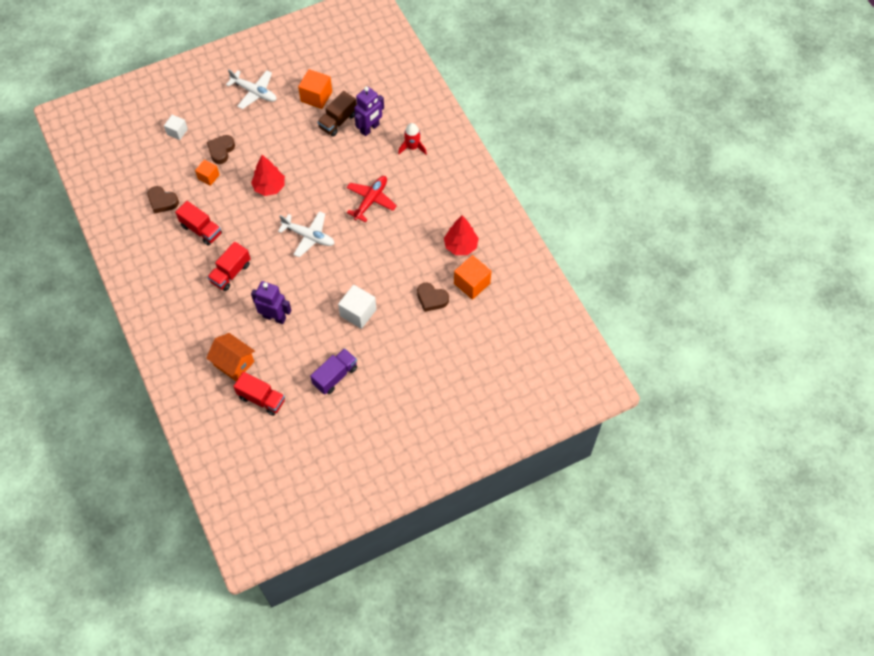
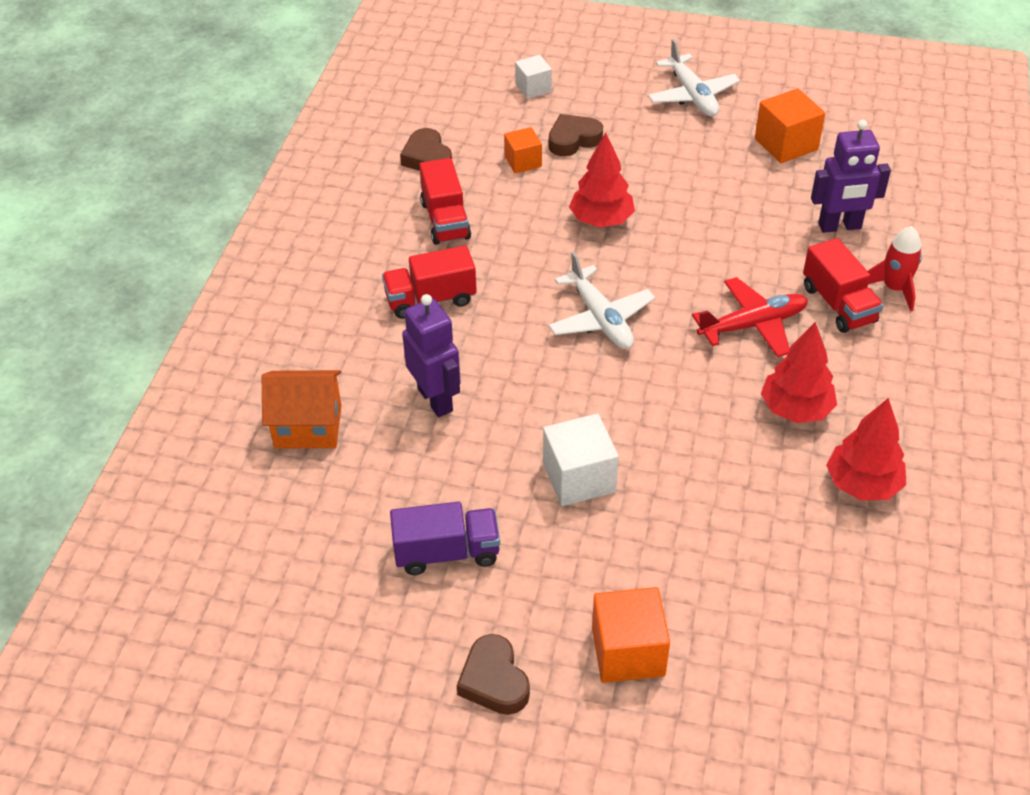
camera: 40 degrees right, 15 degrees down
orange house [206,333,255,381] -> orange house turned 75 degrees counterclockwise [262,370,342,449]
red truck [233,372,285,416] -> red truck moved to [803,238,883,333]
brown truck [317,91,357,137] -> none
brown heart [417,282,449,312] -> brown heart moved to [457,634,530,715]
orange cube [454,255,491,300] -> orange cube moved to [592,587,670,683]
none -> red tree [761,322,837,423]

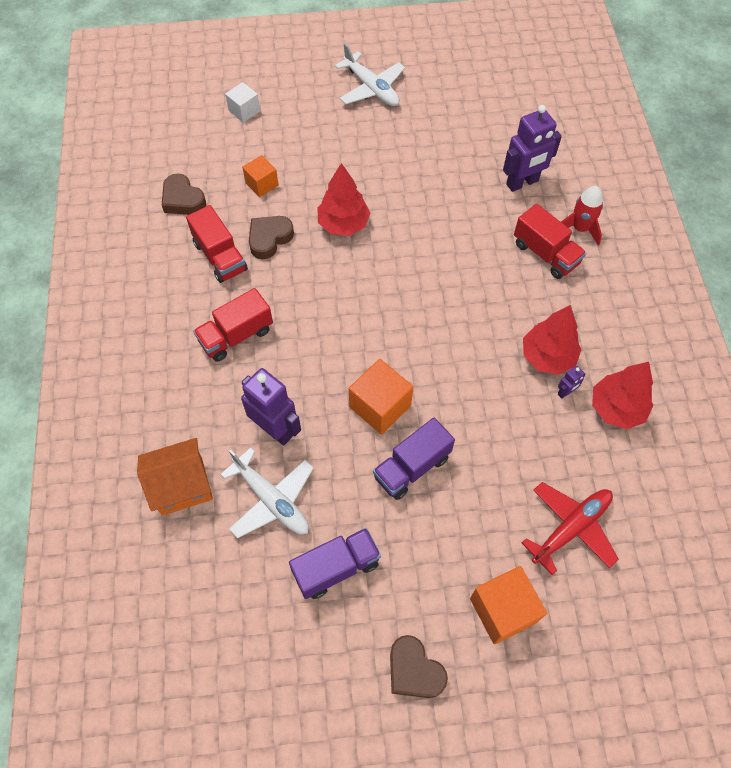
camera: 20 degrees left, 15 degrees up
white cube [543,414,619,506] -> purple truck [373,418,455,500]
white plane [548,252,655,349] -> white plane moved to [220,448,314,538]
brown heart [549,114,603,156] -> brown heart moved to [249,216,294,259]
red plane [692,277,808,357] -> red plane moved to [522,482,619,575]
orange cube [755,88,825,163] -> orange cube moved to [349,359,413,435]
none -> purple robot [558,366,585,399]

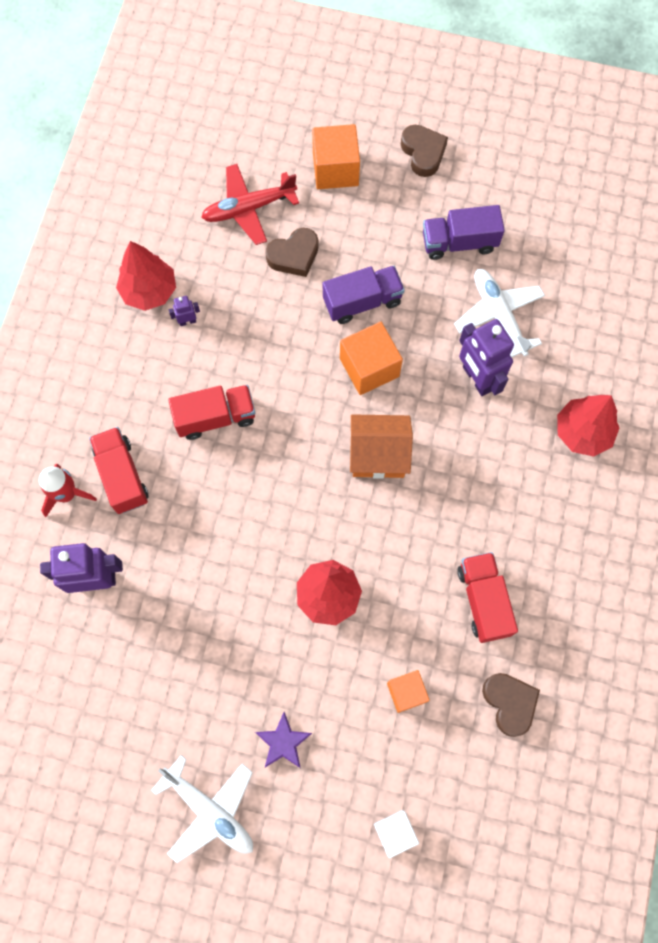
camera: 160 degrees left, 10 degrees up
orange house [137,438,213,516] -> orange house moved to [350,414,413,479]
red truck [193,288,273,362] -> red truck moved to [168,385,255,440]
brown heart [249,216,294,259] -> brown heart moved to [265,228,318,277]
white plane [335,43,405,106] -> white plane turned 150 degrees clockwise [151,755,253,863]
red tree [523,305,582,375] -> red tree moved to [557,395,619,457]
none -> purple star [255,712,312,768]

